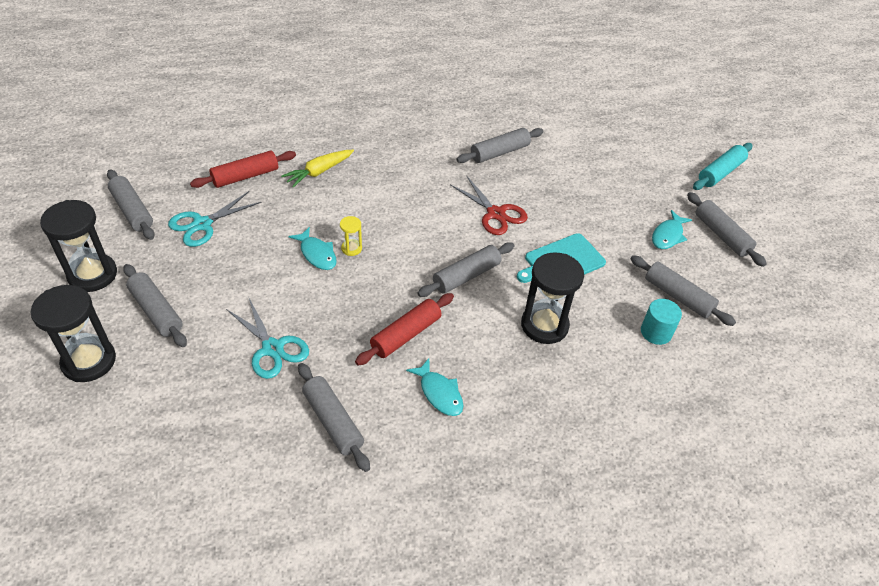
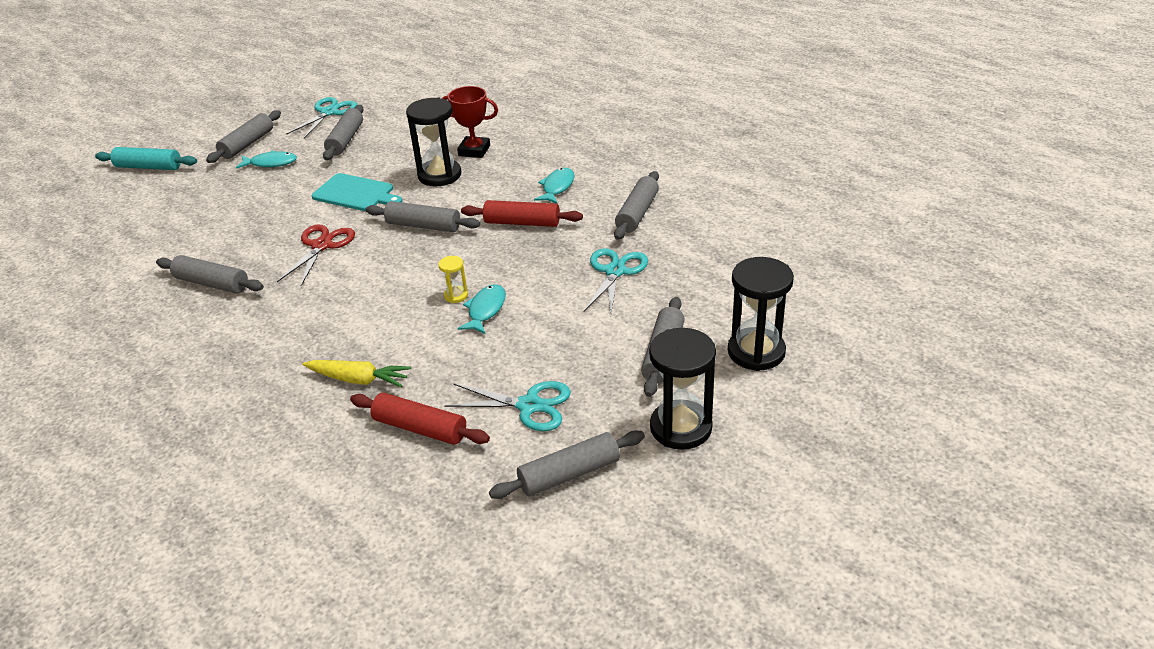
camera: 120 degrees left, 10 degrees down
grey rolling pin [107,169,155,240] -> grey rolling pin turned 45 degrees clockwise [489,430,645,499]
turquoise cylinder [641,299,682,345] -> none
none -> turquoise scissors [286,97,357,138]
none -> red trophy [442,86,498,158]

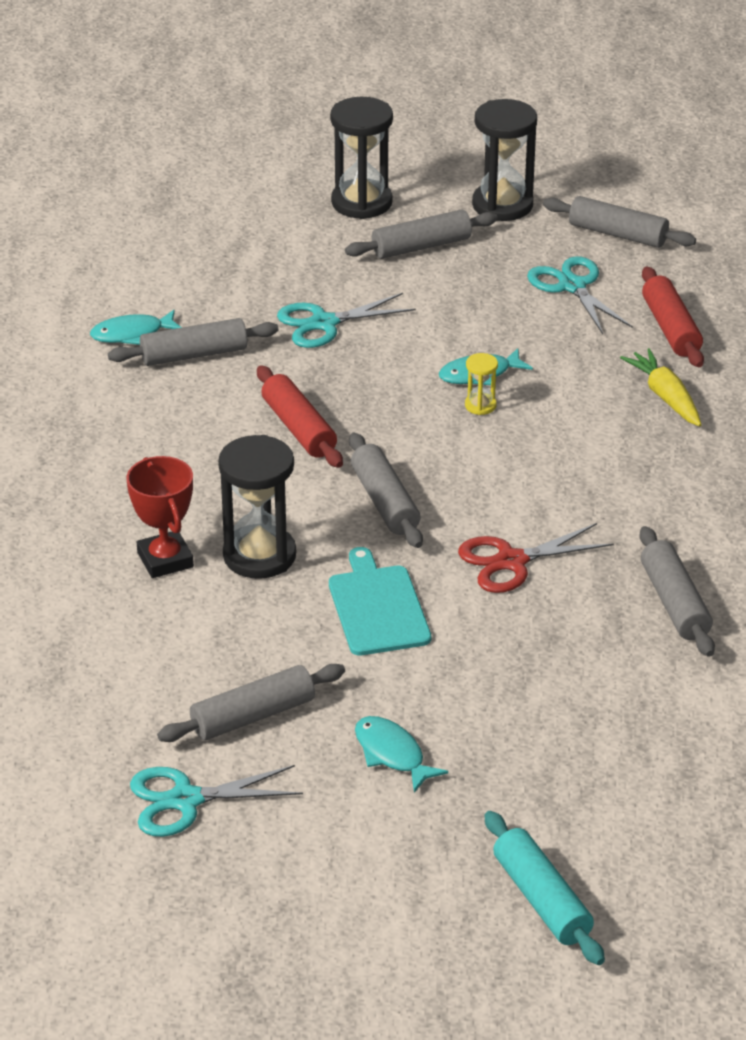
camera: 130 degrees left, 0 degrees up
grey rolling pin [206,110,281,163] -> none
turquoise fish [534,168,574,204] -> turquoise fish moved to [90,310,182,345]

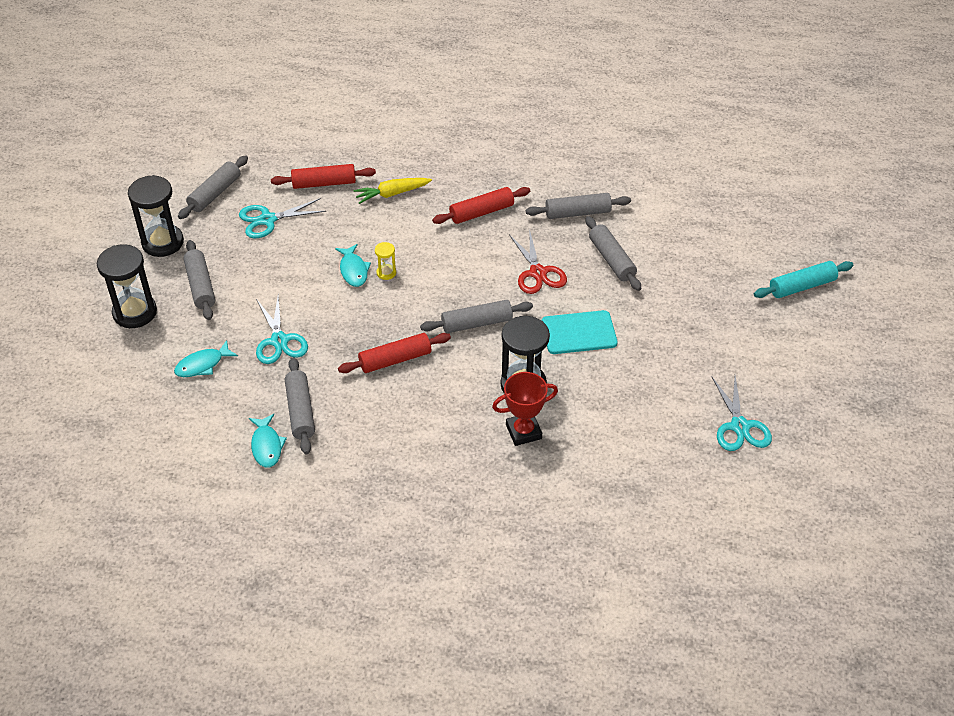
camera: 85 degrees left, 10 degrees up
grey rolling pin [157,664,345,742] -> grey rolling pin moved to [586,216,641,291]
turquoise fish [355,716,448,793] -> turquoise fish moved to [174,340,238,377]
none -> red rolling pin [432,187,530,224]

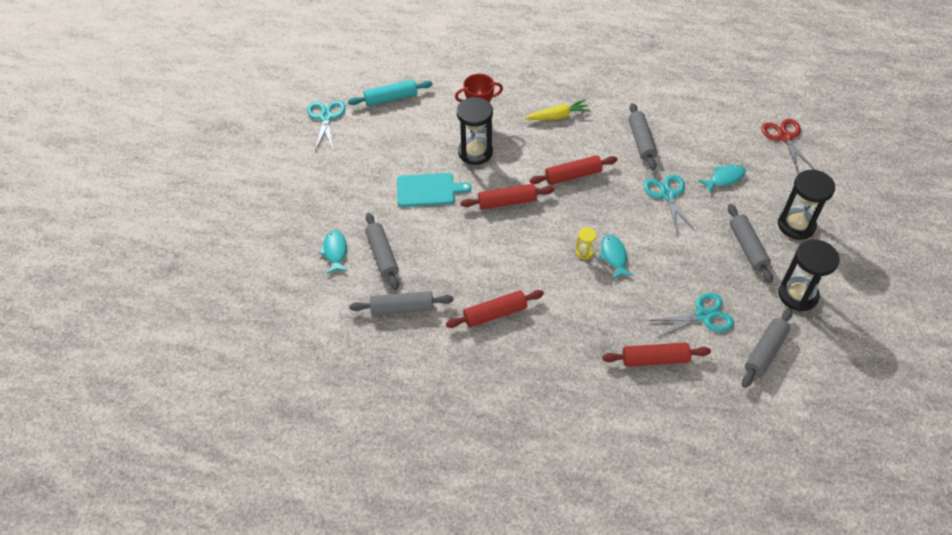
camera: 175 degrees left, 5 degrees up
turquoise fish [249,414,287,468] -> turquoise fish moved to [319,230,347,274]
yellow carrot [353,178,432,204] -> yellow carrot moved to [525,100,591,120]
grey rolling pin [420,300,533,333] -> red rolling pin [460,184,554,210]
red scissors [509,229,567,294] -> red scissors moved to [761,119,815,173]
turquoise rolling pin [754,261,853,298] -> turquoise rolling pin moved to [348,80,432,106]

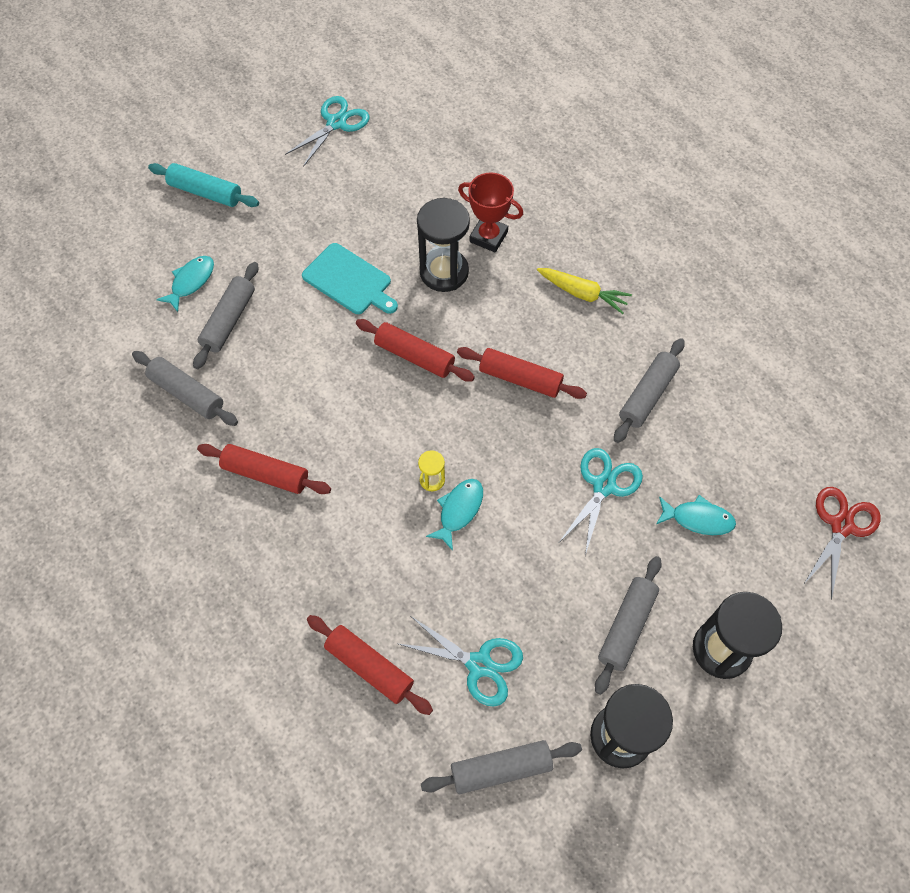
camera: 40 degrees right, 10 degrees up
turquoise rolling pin [348,80,432,106] -> turquoise rolling pin moved to [148,163,259,207]

